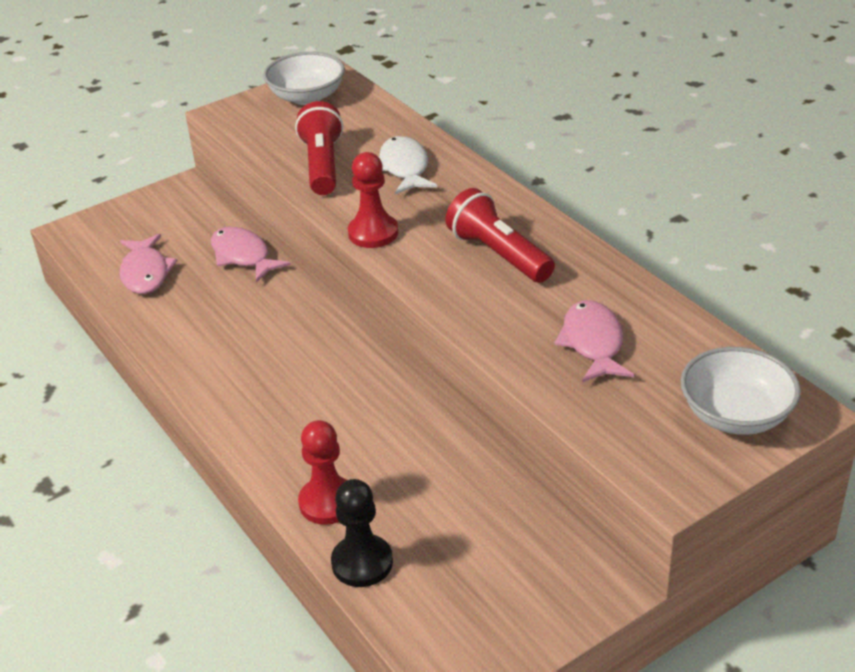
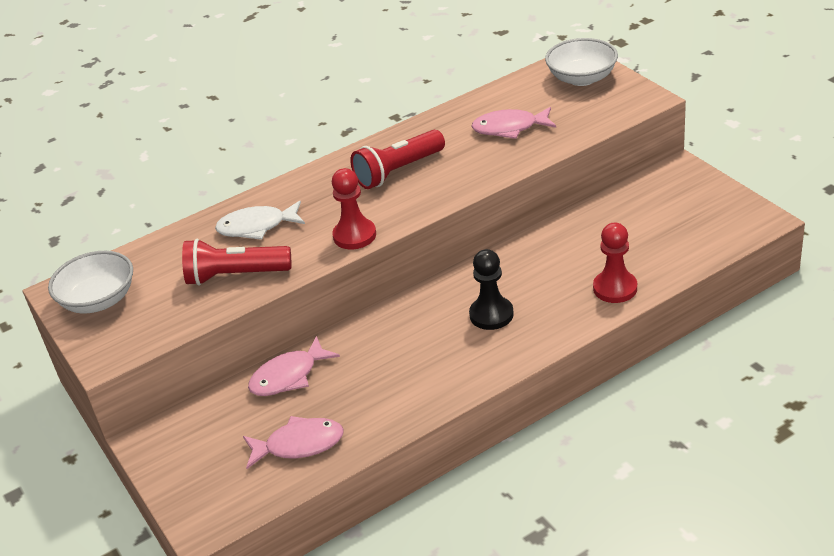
camera: 85 degrees left, 0 degrees up
black pawn [331,479,393,587] -> black pawn moved to [469,249,514,330]

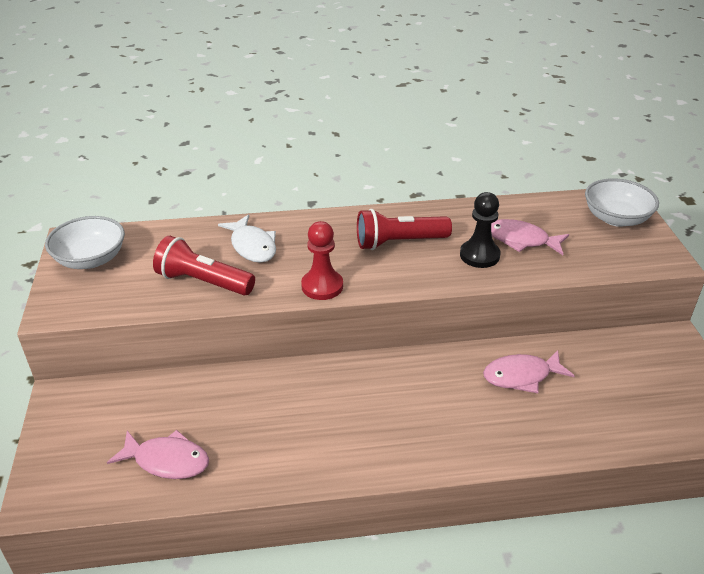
camera: 20 degrees right, 0 degrees up
white fish [215,200,305,240] -> white fish turned 135 degrees counterclockwise [218,215,276,263]
pink fish [248,336,340,396] -> pink fish moved to [483,350,575,393]
black pawn [469,249,514,330] -> black pawn moved to [460,192,500,268]
red pawn [593,223,637,303] -> none

